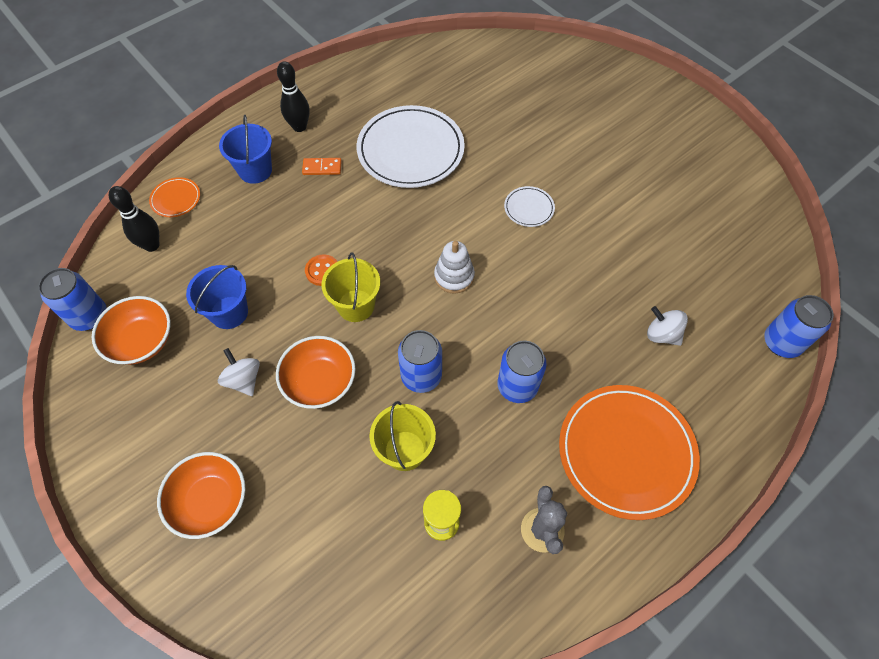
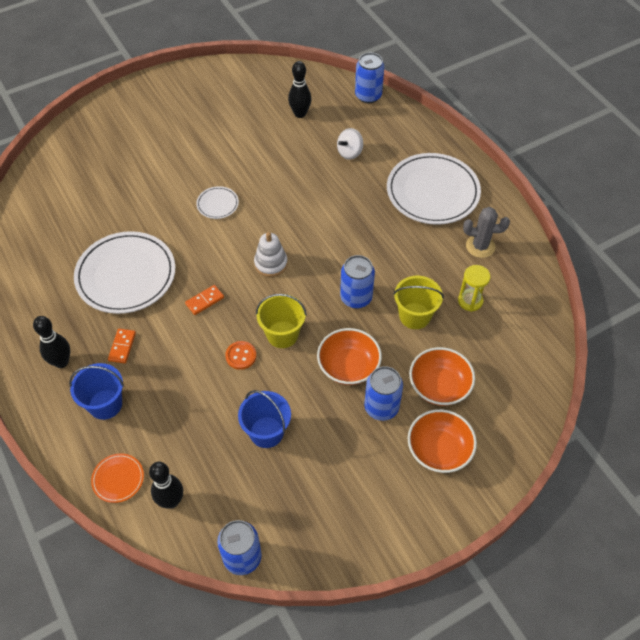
camera: 80 degrees left, 5 degrees down
orange bowl [92,296,171,365] -> orange bowl moved to [409,347,475,406]
white spinning top [218,348,260,396] -> none
blue can [497,341,547,403] -> blue can moved to [364,366,403,421]
orange plate [559,385,700,520] -> white plate [387,153,481,225]
none -> orange domino [185,285,224,315]
none -> black bowling pin [288,61,311,118]

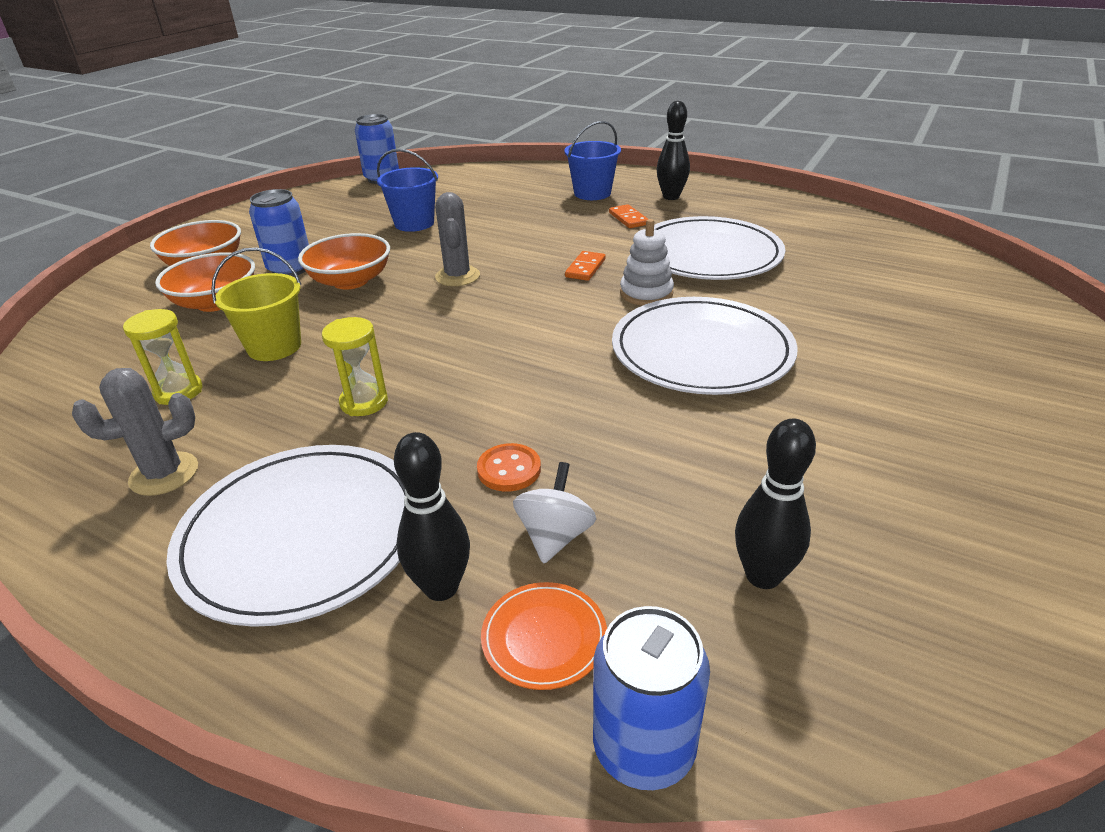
camera: 150 degrees right, 20 degrees down
orange plate [91,453,144,503] -> orange plate moved to [481,582,607,690]
black bowling pin [149,462,183,509] -> black bowling pin moved to [394,432,470,601]
white plate [196,186,239,219] -> white plate [612,297,798,395], size x2.24
orange button [225,341,256,370] -> orange button moved to [477,443,541,492]
white stacking toy [254,232,288,277] -> white stacking toy moved to [620,219,674,306]
yellow bucket [256,294,307,348] -> grey cactus [435,192,480,286]
blue can [340,255,375,308] -> none
none -> yellow hourglass [322,317,388,416]

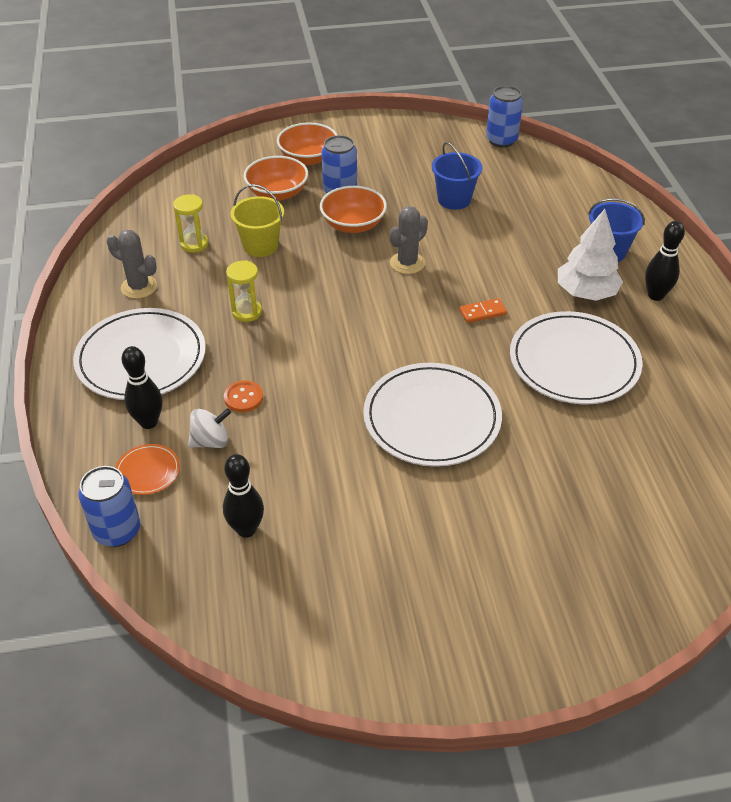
camera: 50 degrees right, 10 degrees up
orange domino [609,204,648,228] -> white tree [558,209,623,301]
white stacking toy [620,219,674,306] -> none

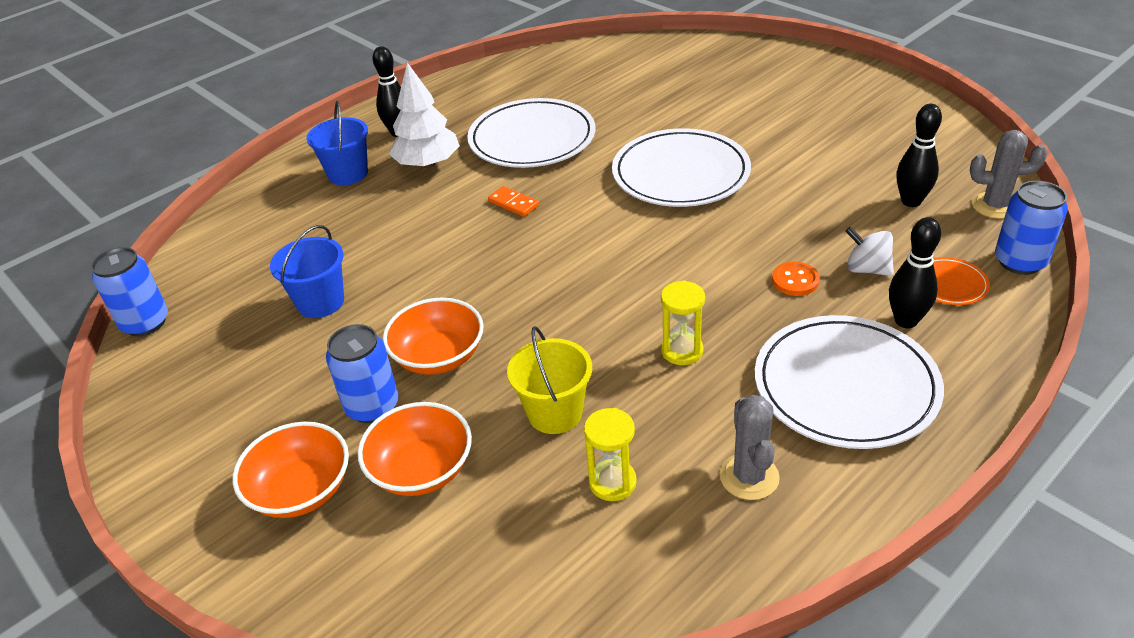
camera: 120 degrees left, 5 degrees down
grey cactus [389,206,428,274] -> grey cactus moved to [970,130,1047,219]

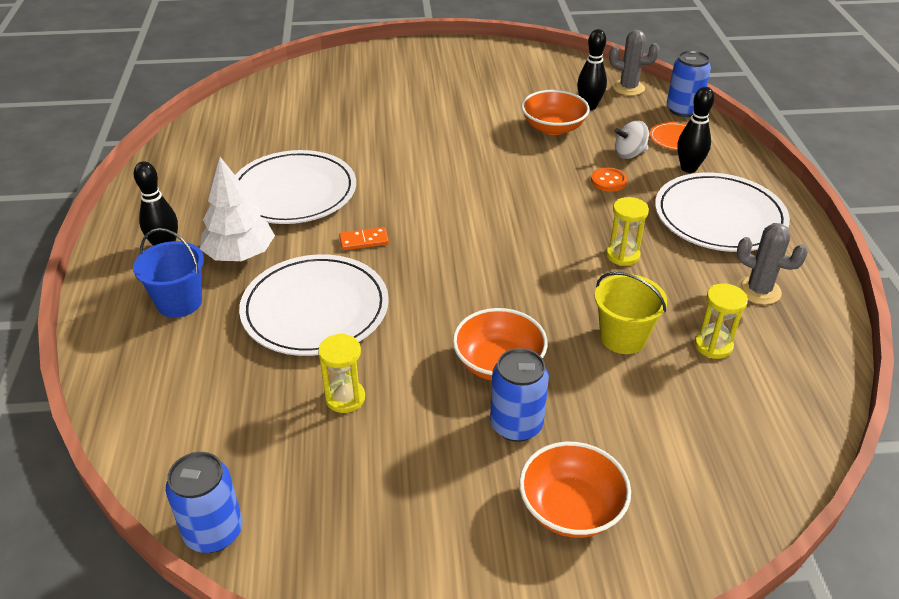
camera: 55 degrees left, 0 degrees up
blue bucket [270,225,344,318] -> yellow hourglass [318,333,365,413]
orange bowl [358,402,472,496] -> orange bowl moved to [521,90,590,135]
white plate [612,128,751,207] -> white plate moved to [239,254,389,356]
grey cactus [970,130,1047,219] -> grey cactus turned 60 degrees clockwise [609,30,659,96]

